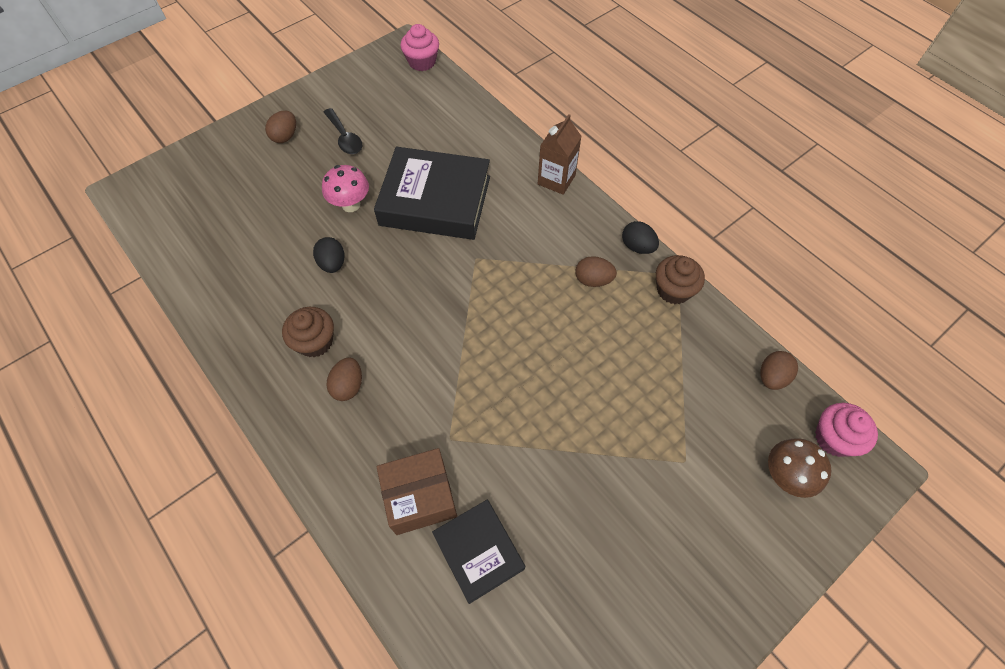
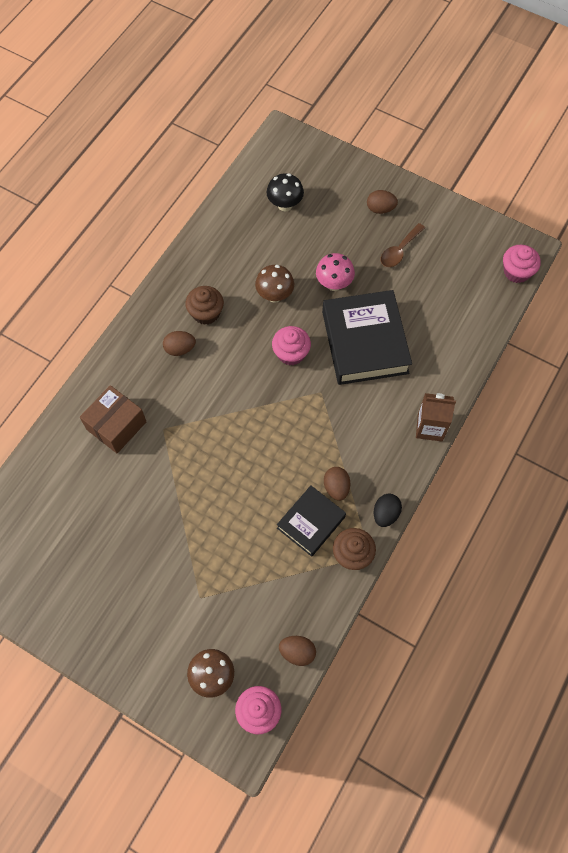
camera: 70 degrees right, 5 degrees up
black egg [313,237,344,273] -> brown mushroom [255,265,294,303]
black spoon [324,108,362,154] -> brown spoon [381,223,425,267]
brown box [377,448,457,535] -> brown box turned 75 degrees clockwise [80,385,146,453]
black book [432,500,525,604] -> black book moved to [277,485,346,557]
none -> black mushroom [267,173,304,211]
none -> pink cupcake [272,326,311,365]

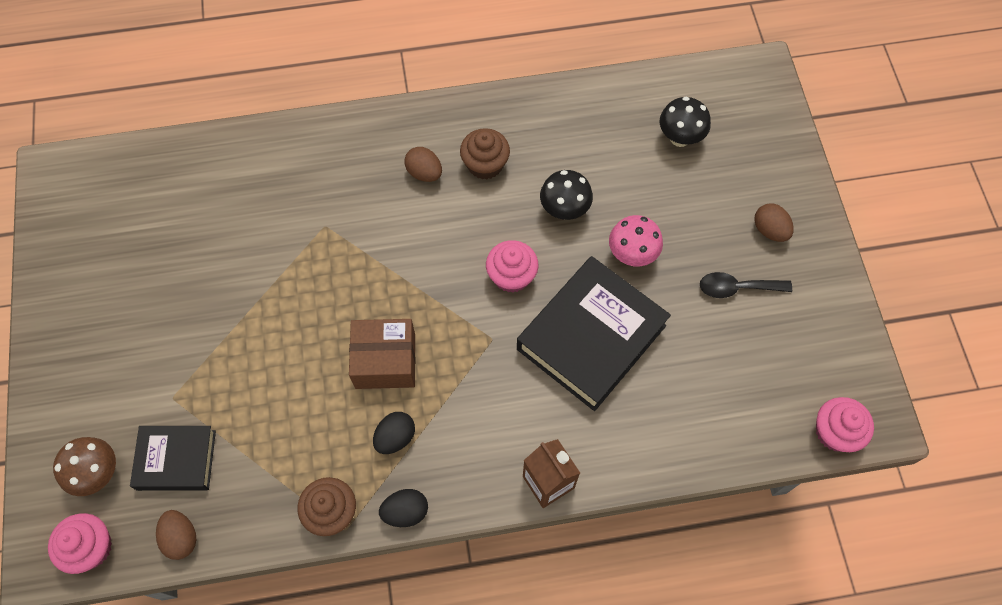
camera: 50 degrees right, 0 degrees up
brown box [80,385,146,453] -> brown box moved to [349,319,415,389]
brown mushroom [255,265,294,303] -> black mushroom [540,170,593,220]
black book [277,485,346,557] -> black book moved to [130,426,216,491]
brown egg [324,467,350,501] -> black egg [373,412,415,454]
brown spoon [381,223,425,267] -> black spoon [700,272,792,298]

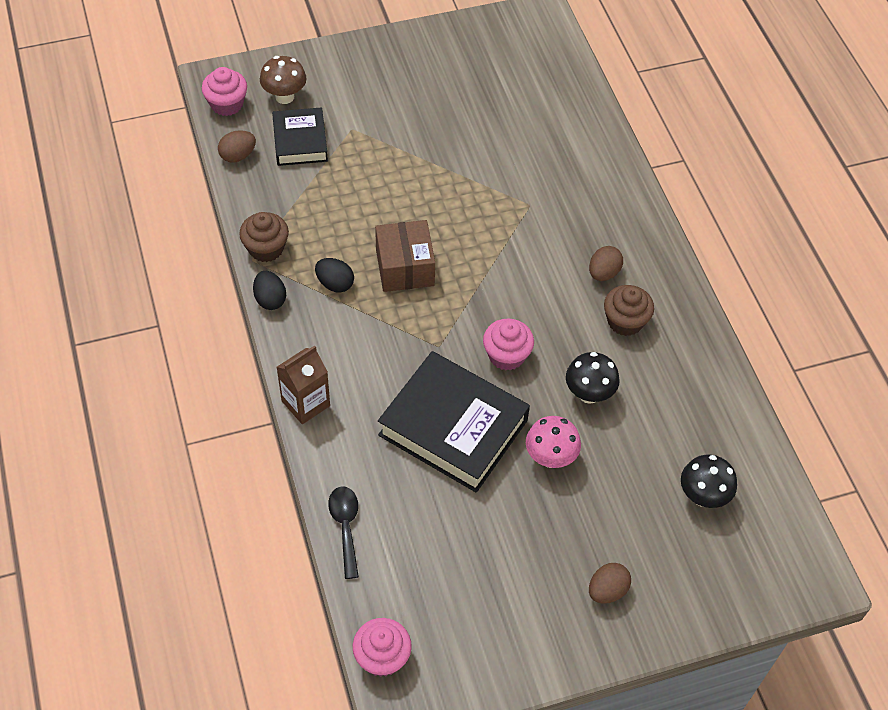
camera: 80 degrees right, 10 degrees down
black spoon [700,272,792,298] -> black spoon moved to [328,486,359,579]

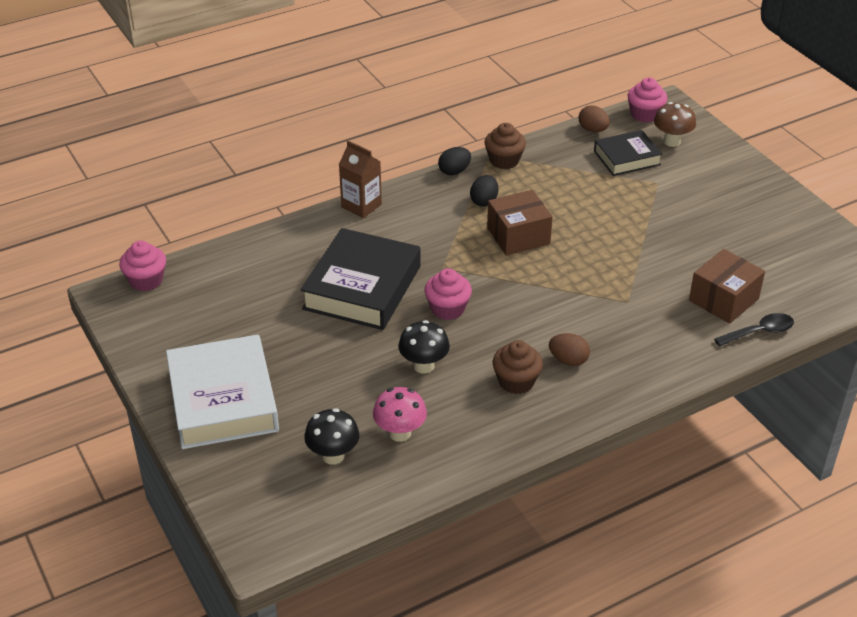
camera: 80 degrees right, 15 degrees down
black spoon [328,486,359,579] -> black spoon moved to [714,313,794,347]
pink mushroom [526,416,581,468] -> pink mushroom moved to [373,387,427,442]
brown egg [589,563,631,603] -> white book [166,335,279,449]
none -> brown box [689,249,765,324]

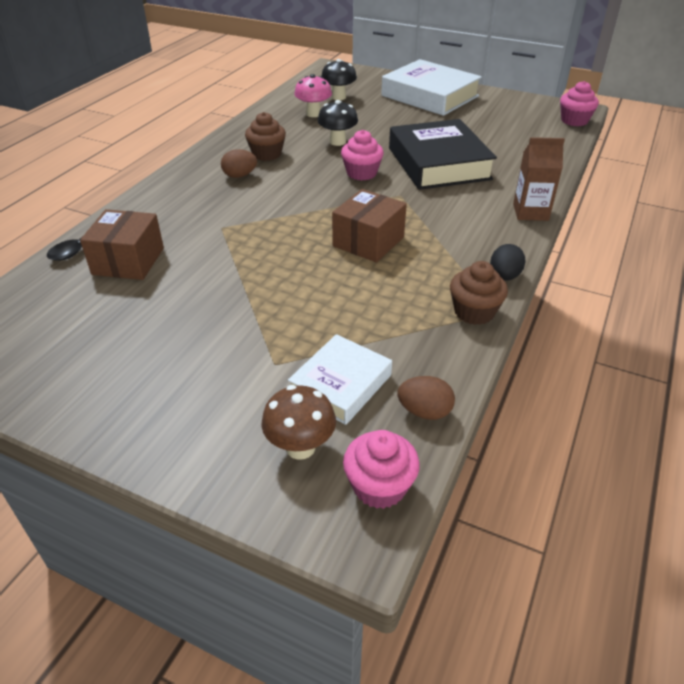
camera: 145 degrees right, 0 degrees up
black egg [470,175,498,207] -> none
black book [594,130,662,176] -> white book [288,334,392,425]

